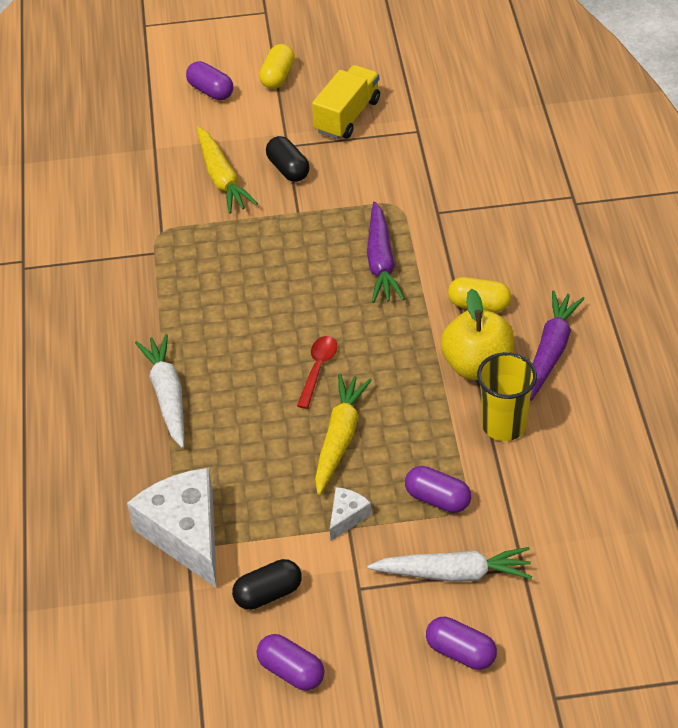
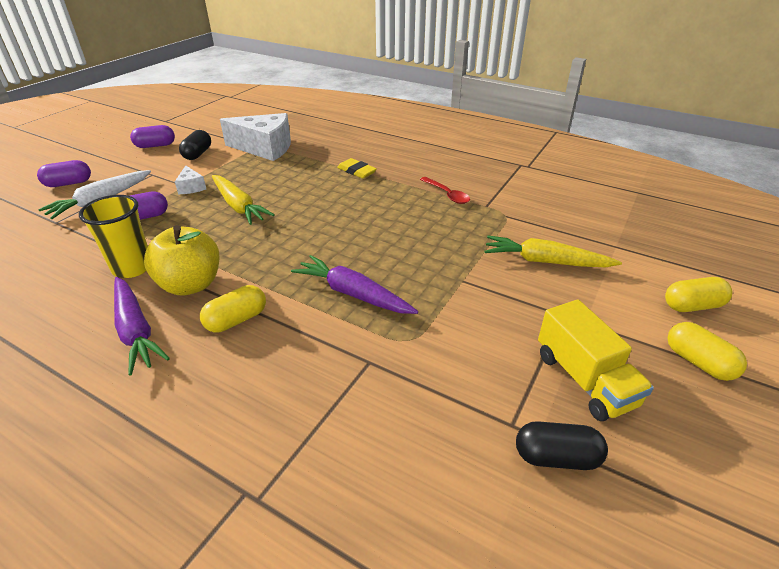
camera: 125 degrees right, 10 degrees down
white carrot [135,334,184,448] -> yellow eraser [337,158,377,178]
purple capsule [186,61,233,100] -> yellow capsule [665,277,732,312]
black capsule [266,136,309,182] -> black capsule moved to [516,421,608,470]
red spoon [297,336,337,409] -> red spoon moved to [420,177,470,204]

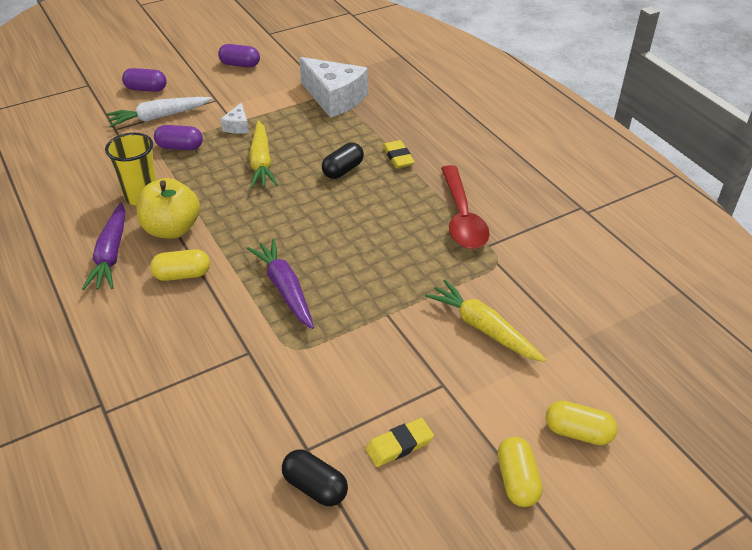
camera: 30 degrees right, 5 degrees up
black capsule [179,130,211,160] -> black capsule moved to [322,143,364,179]
red spoon [420,177,470,204] -> red spoon [441,165,490,249], size x1.80
yellow truck [538,300,654,421] -> yellow eraser [365,418,434,467]

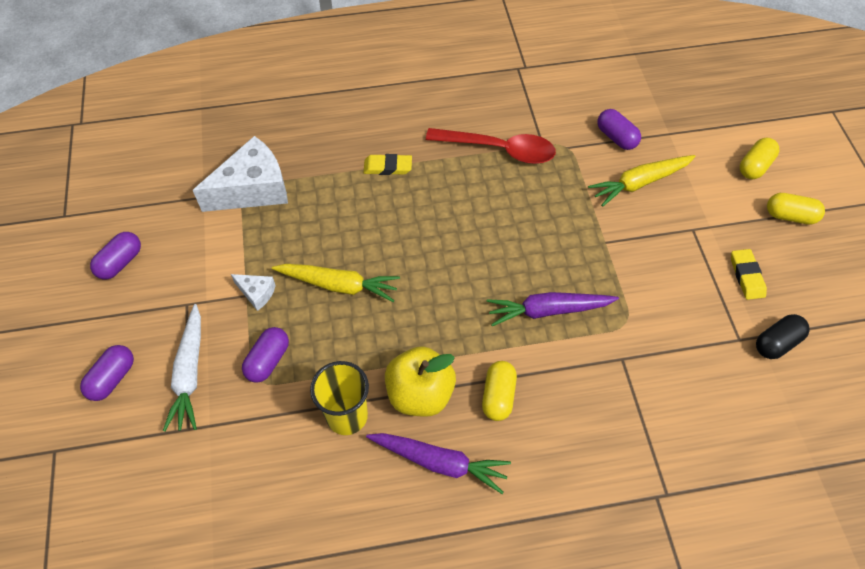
camera: 70 degrees left, 15 degrees up
black capsule [322,143,364,179] -> none
none -> purple capsule [597,109,641,150]

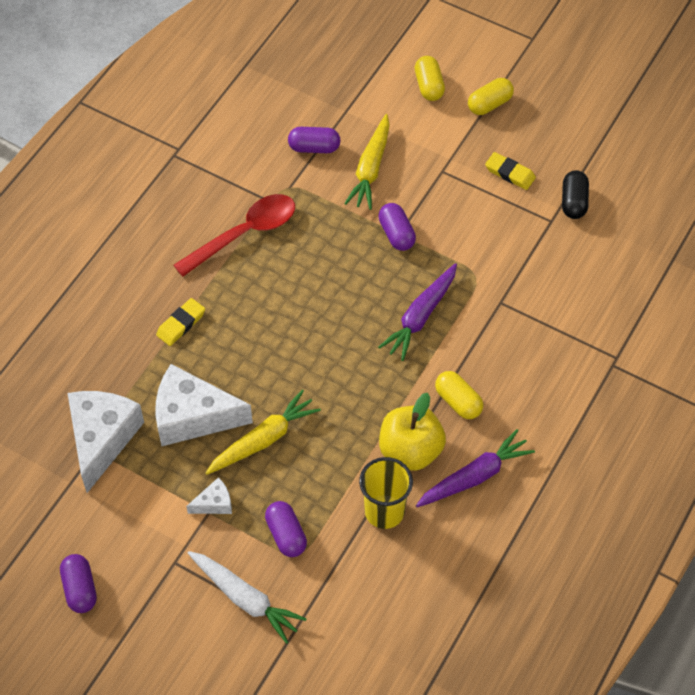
camera: 50 degrees left, 0 degrees up
purple capsule [80,345,134,401] -> purple capsule moved to [378,203,416,251]
none -> white cheese [155,364,253,446]

